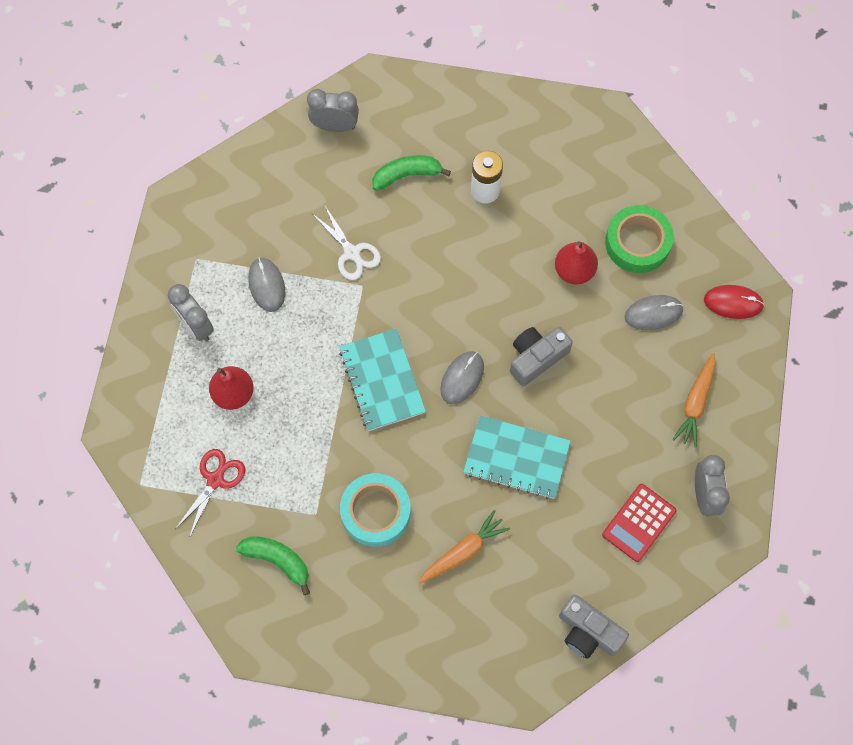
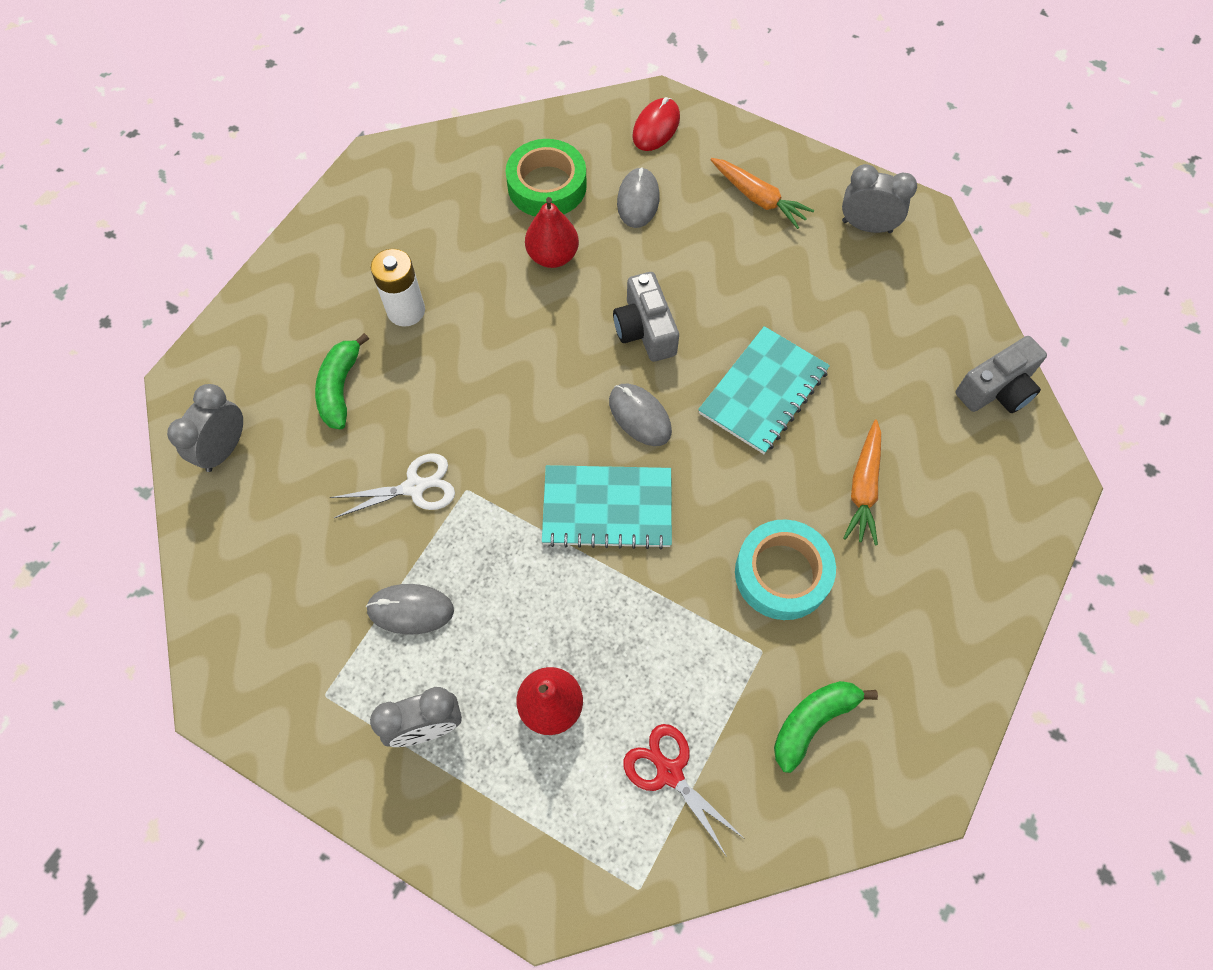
camera: 70 degrees left, 5 degrees down
orange carrot [419,510,510,583] -> orange carrot turned 150 degrees counterclockwise [844,419,881,545]
red calculator [602,484,677,562] -> none

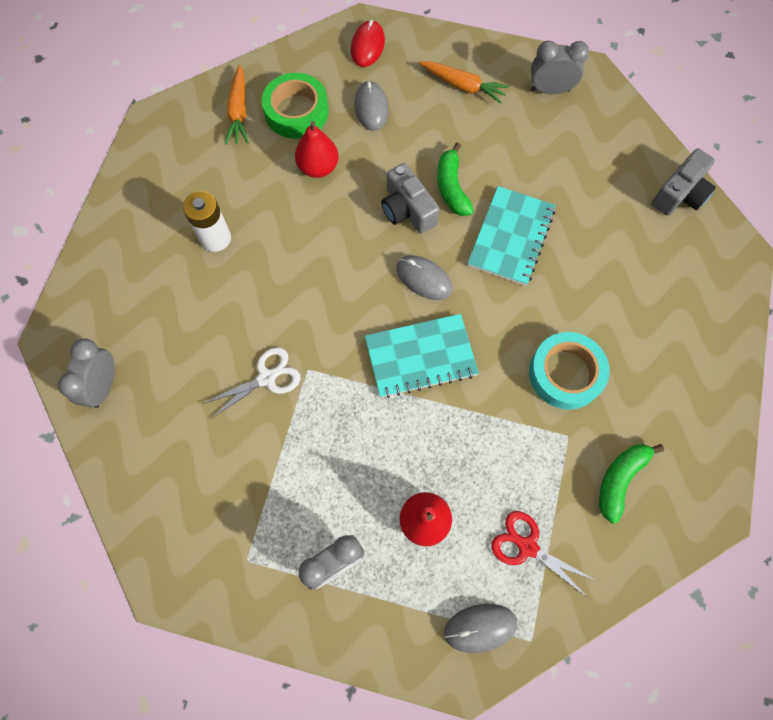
camera: 15 degrees left, 5 degrees up
green banana [315,333,369,429] -> green banana moved to [437,142,474,216]
grey mouse [366,584,454,635] -> grey mouse moved to [444,604,517,653]
orange carrot [844,419,881,545] -> orange carrot moved to [225,65,249,144]

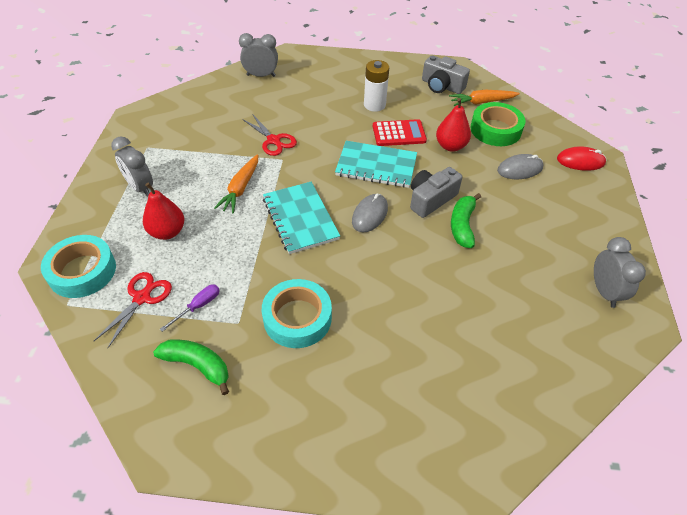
camera: 80 degrees right, 20 degrees down
white scissors [202,347,301,419] -> red scissors [242,114,297,156]
orange carrot [419,61,509,104] -> orange carrot moved to [214,154,258,213]
green banana [437,142,474,216] -> green banana turned 60 degrees counterclockwise [451,193,481,248]
grey mouse [444,604,517,653] -> turquoise tape [41,235,116,298]
turquoise notebook [468,186,556,286] -> turquoise notebook moved to [335,141,417,188]
grey camera [651,149,716,216] -> grey camera moved to [422,55,470,94]
none -> purple screwdriver [160,284,220,332]
none -> red calculator [373,119,427,146]

